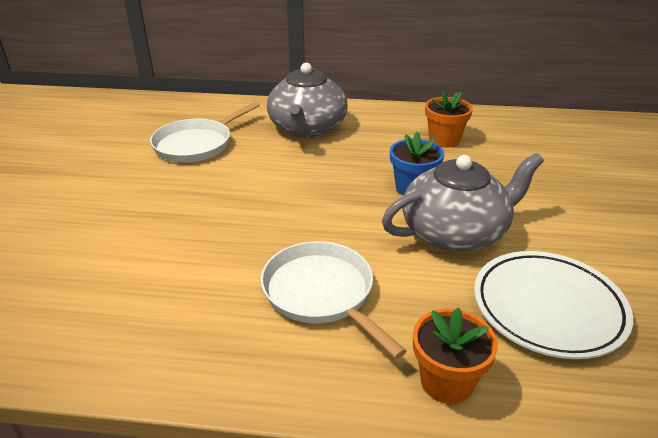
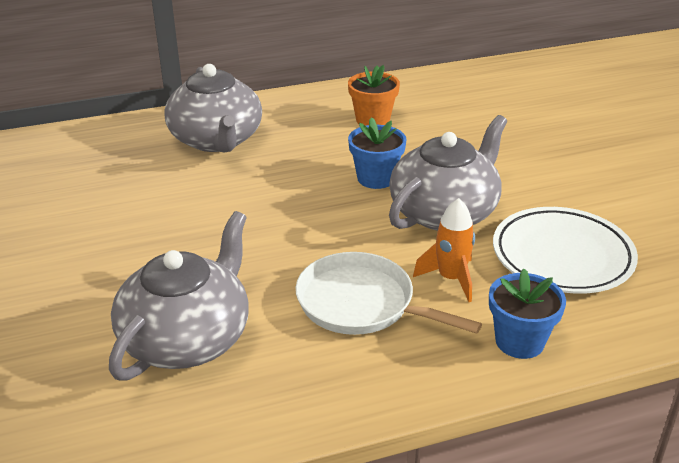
camera: 25 degrees left, 0 degrees up
white pan [150,102,260,163] -> none
orange flower pot [413,308,498,404] -> blue flower pot [489,269,566,359]
none -> grey teapot [109,211,249,381]
none -> orange rocket [413,198,475,302]

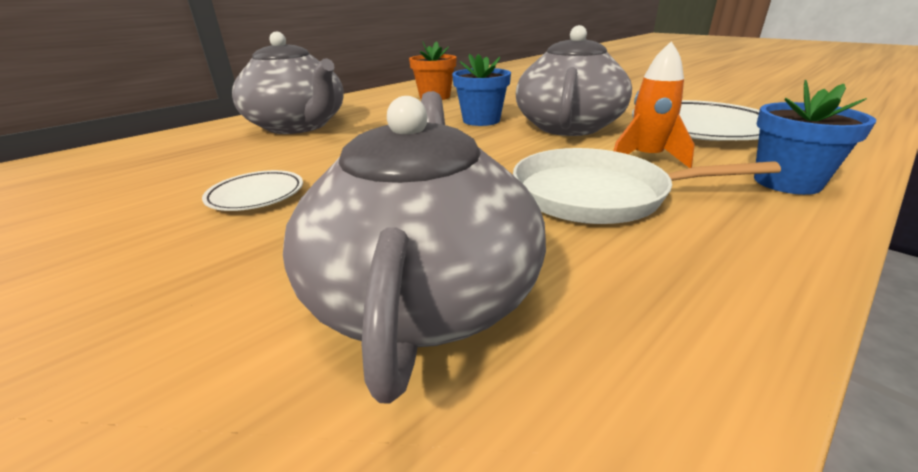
camera: 25 degrees left, 5 degrees down
none -> white plate [202,170,303,211]

